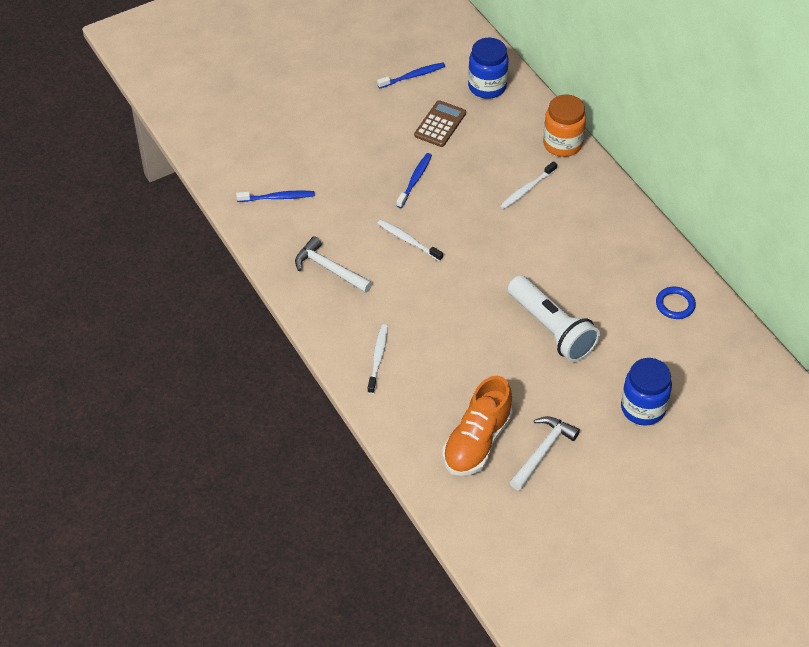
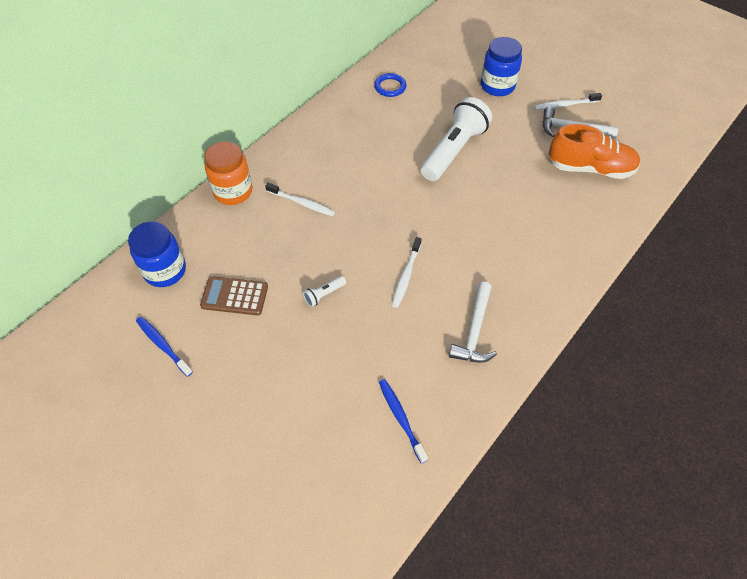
camera: 110 degrees left, 5 degrees up
white toothbrush [367,324,388,394] -> white toothbrush moved to [534,93,602,110]
blue toothbrush [396,153,432,208] -> white flashlight [303,276,346,307]

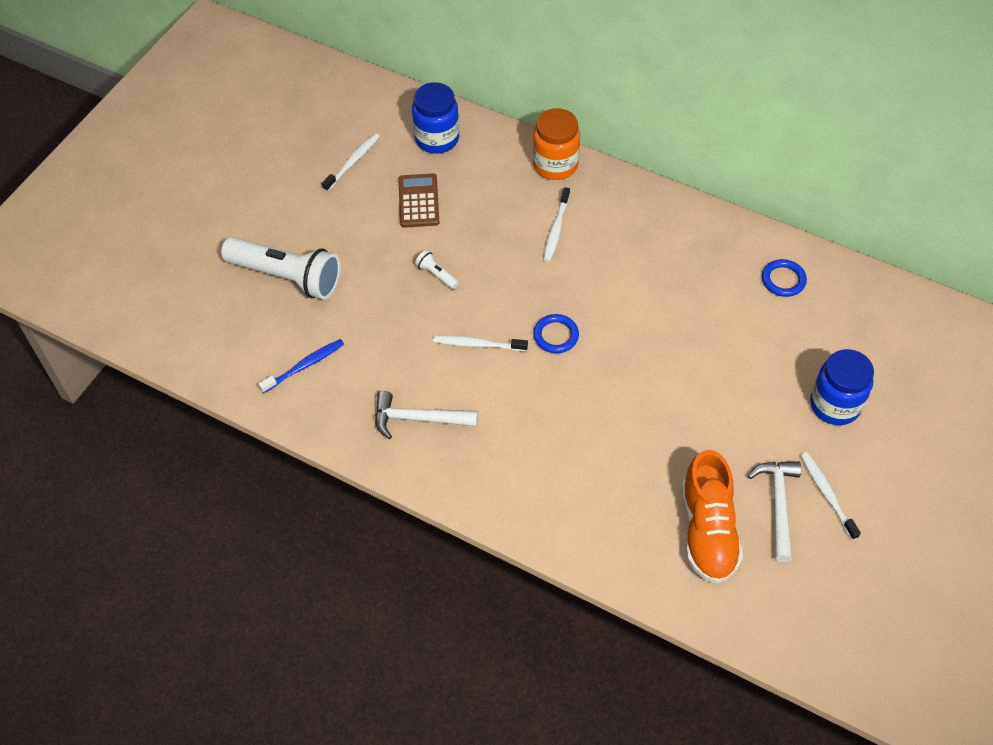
camera: 80 degrees right, 0 degrees up
blue toothbrush [136,317,193,377] -> white toothbrush [322,133,380,192]
white flashlight [421,97,492,181] -> white flashlight moved to [221,237,341,300]
none -> blue ring [533,314,579,353]

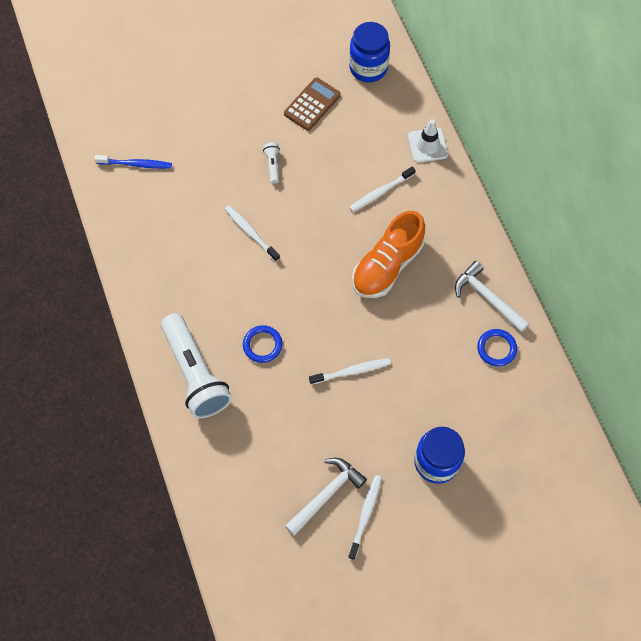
camera: 40 degrees right, 10 degrees up
white flashlight [221,237,341,300] -> white flashlight moved to [161,313,232,418]
white toothbrush [322,133,380,192] -> white toothbrush moved to [309,358,390,385]
white hammer [375,391,478,439] -> white hammer moved to [455,261,530,333]
orange jar [533,108,580,180] -> white traffic cone [408,119,448,163]
blue ring [533,314,579,353] -> blue ring moved to [243,325,283,363]
orange shoe [682,450,743,584] -> orange shoe moved to [352,211,425,298]

